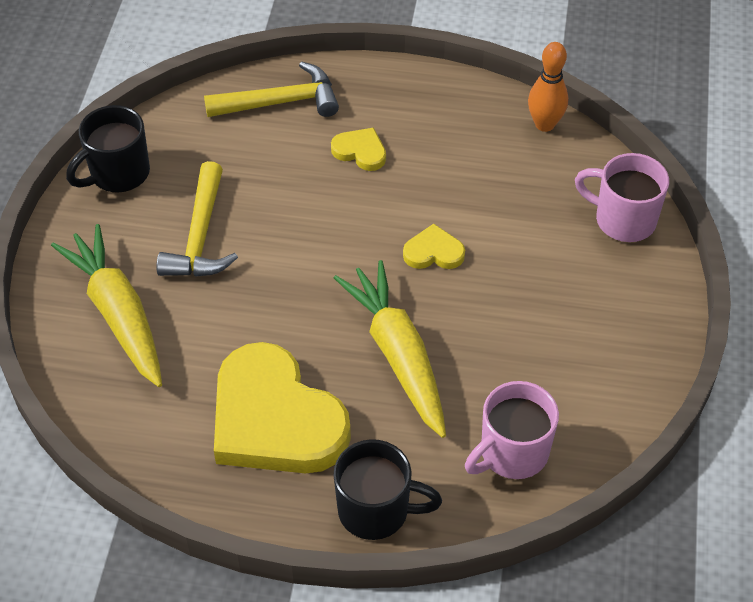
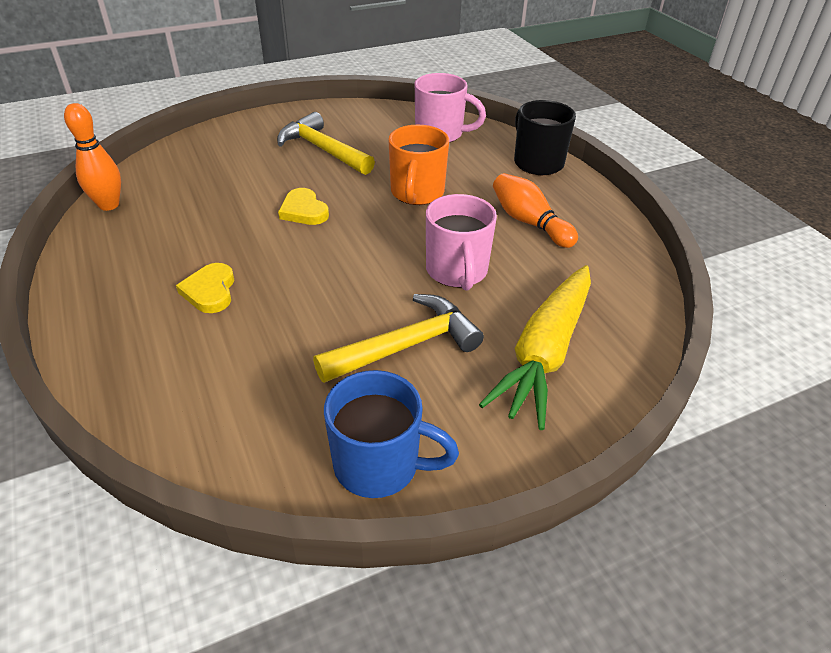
camera: 125 degrees left, 10 degrees down
black mug [66,105,150,192] -> blue mug [324,370,459,498]
yellow hammer [204,61,339,117] -> yellow hammer moved to [277,112,375,175]
yellow heart [214,342,351,473] -> orange bowling pin [493,173,578,248]
yellow carrot [334,260,446,438] -> orange mug [389,125,449,205]
pink mug [575,153,669,242] -> pink mug moved to [426,194,497,291]

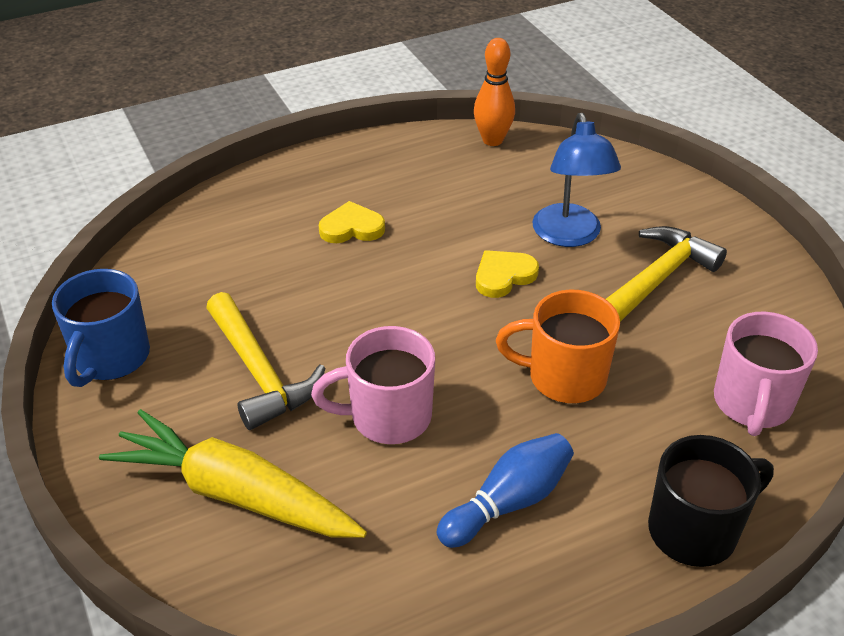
camera: 90 degrees right, 0 degrees up
orange bowling pin [493,173,578,248] -> blue bowling pin [437,433,574,548]
none -> blue lamp [532,113,621,247]

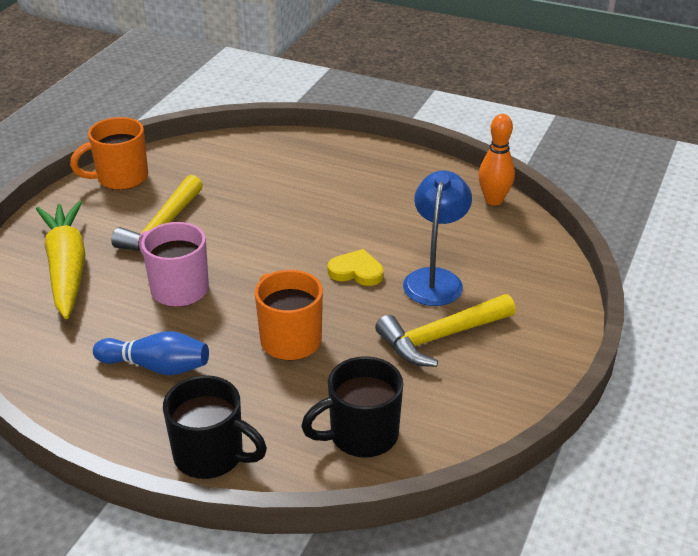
camera: 50 degrees right, 5 degrees down
blue mug [52,269,150,387] -> orange mug [70,117,148,190]
yellow heart [319,201,385,243] -> none
blue lamp [532,113,621,247] -> blue lamp turned 150 degrees clockwise [403,170,472,306]
yellow hammer [606,226,727,322] -> yellow hammer turned 150 degrees clockwise [375,294,516,367]
pink mug [714,312,818,436] -> black mug [301,356,403,457]

